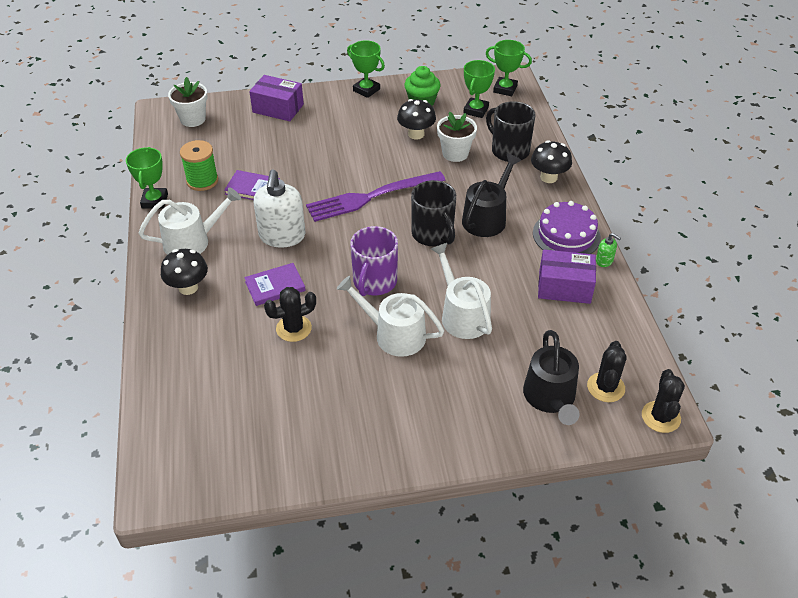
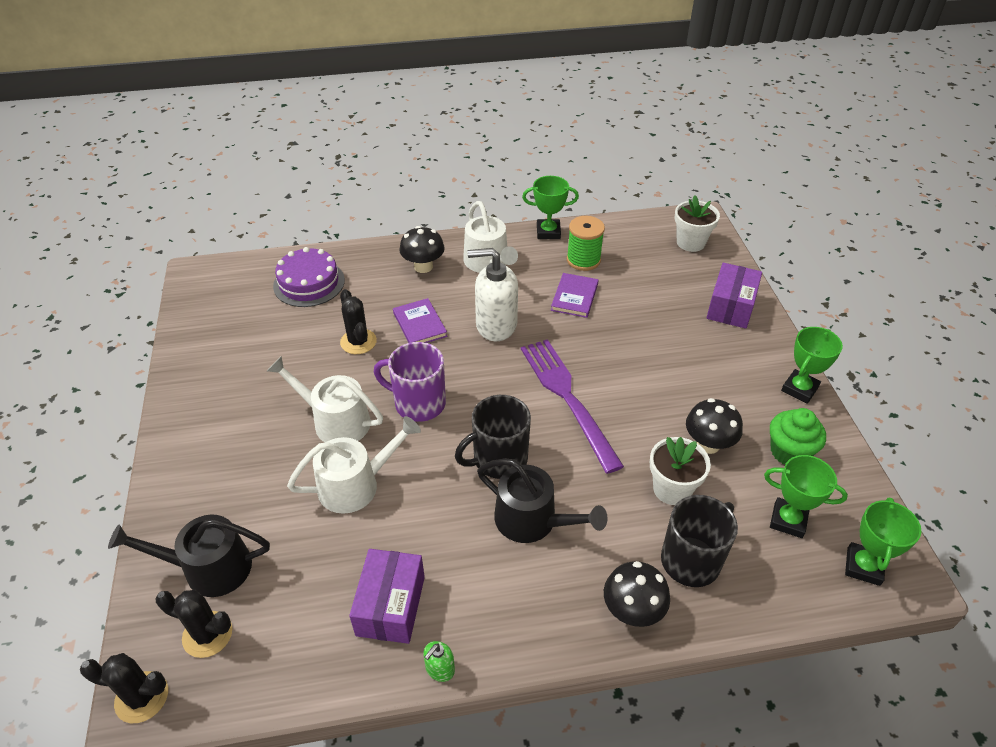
camera: 90 degrees right, 0 degrees up
white watering can [337,276,444,357] -> white watering can turned 90 degrees counterclockwise [267,356,383,442]
purple cake [533,201,601,254] -> purple cake moved to [273,247,345,307]

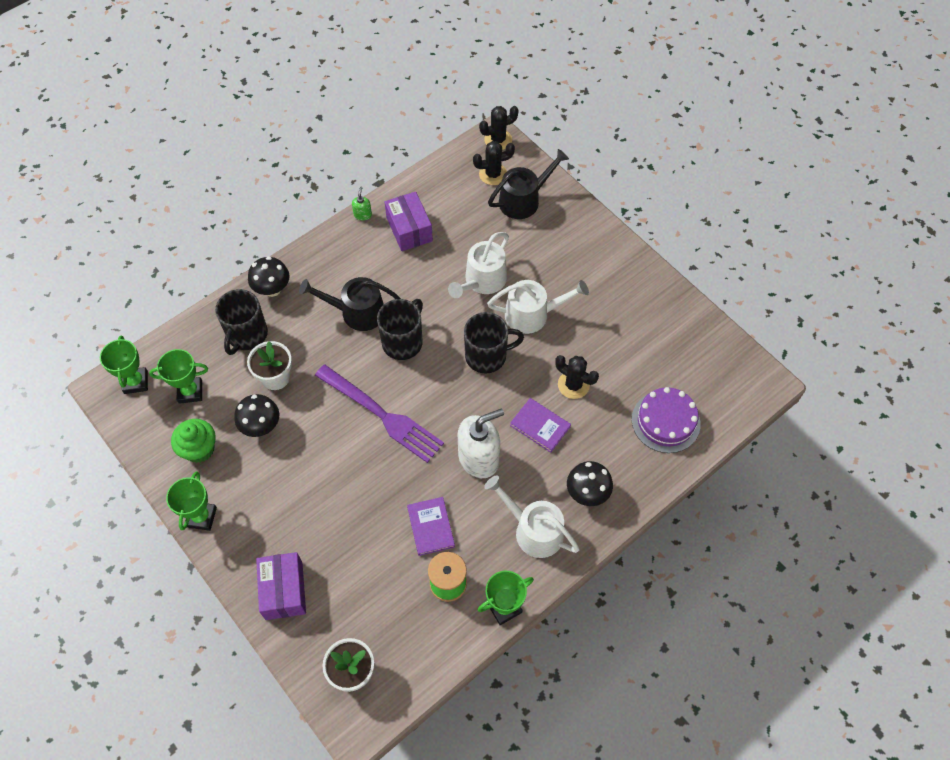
camera: 150 degrees right, 15 degrees up
purple mug [374,342,446,422] -> black mug [464,312,524,374]

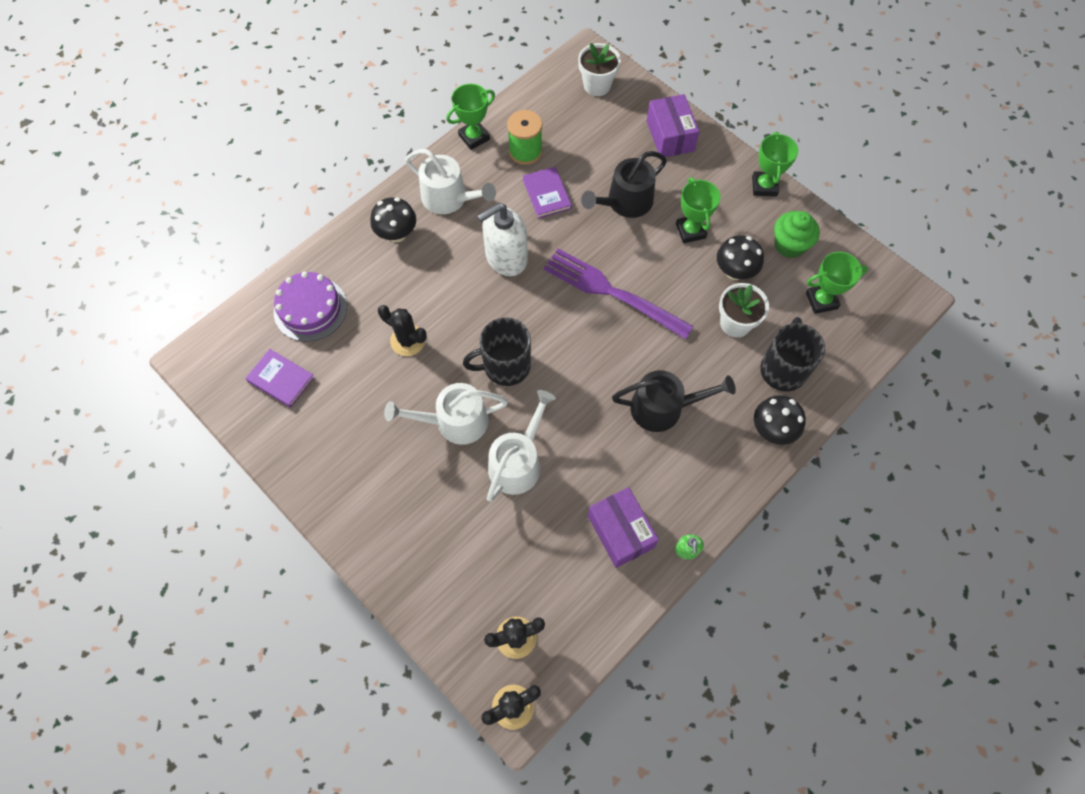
camera: 175 degrees right, 5 degrees up
green trophy [100,335,148,394] -> green trophy moved to [676,178,720,243]
black mug [377,299,423,360] -> none
black watering can [488,149,569,219] -> black watering can moved to [581,151,667,218]
purple book [510,398,571,453] -> purple book moved to [245,349,315,408]

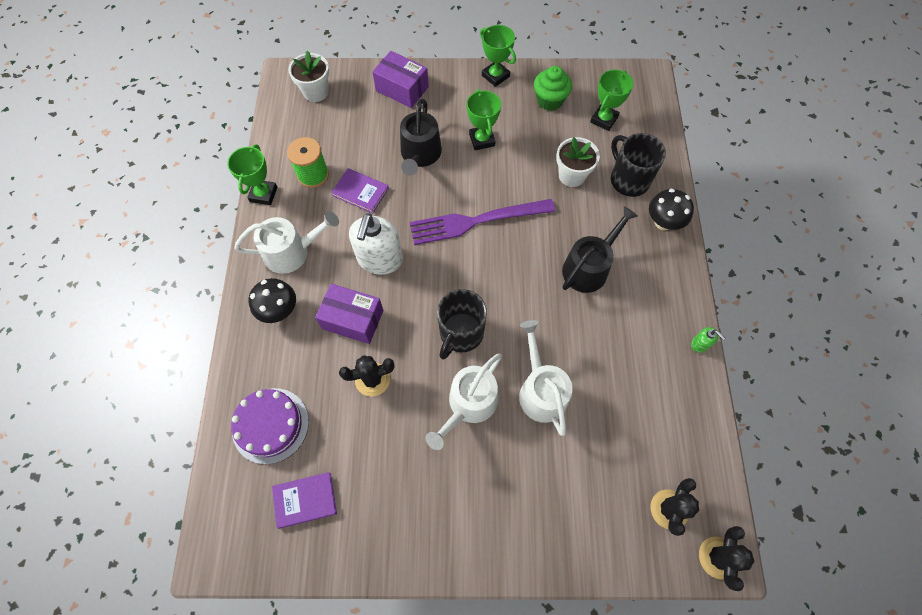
camera: 45 degrees left, 0 degrees up
purple box [588,487,659,568] -> purple box moved to [315,284,383,344]
green trophy [676,178,720,243] -> green trophy turned 45 degrees clockwise [467,89,501,150]
black mushroom [717,235,764,280] -> none

